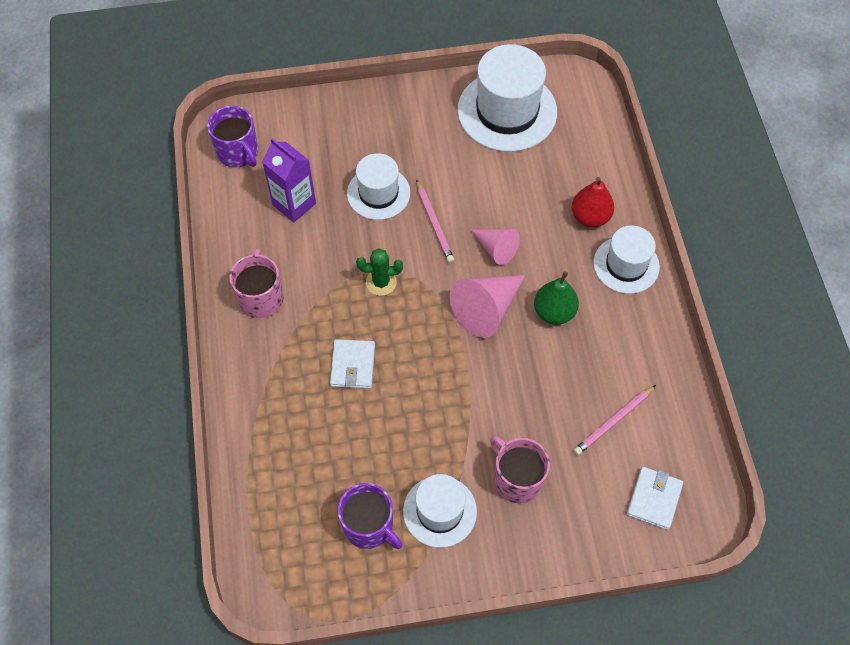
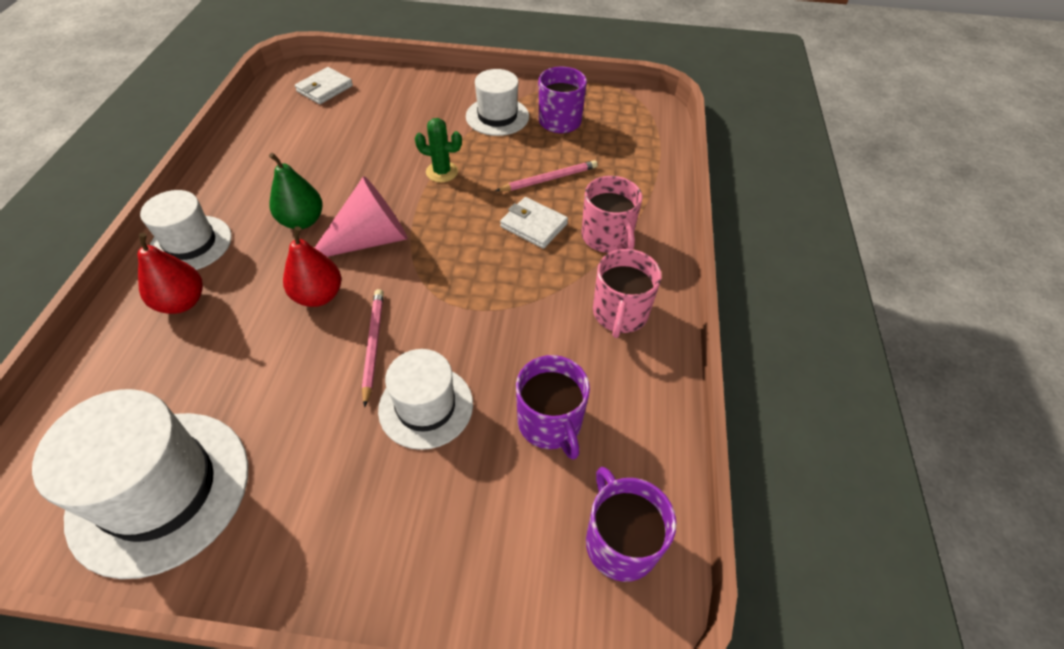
camera: 165 degrees left, 10 degrees down
purple carton [262,138,316,222] -> purple mug [516,355,590,460]
white wallet [330,339,375,388] -> white wallet turned 75 degrees counterclockwise [500,197,568,249]
green cactus [356,248,403,296] -> green cactus moved to [415,118,462,182]
pink cone [471,229,520,265] -> red pear [283,227,341,307]
pink mug [490,436,550,503] -> pink mug moved to [581,176,642,253]
pink pencil [574,385,656,455] -> pink pencil moved to [495,160,598,191]

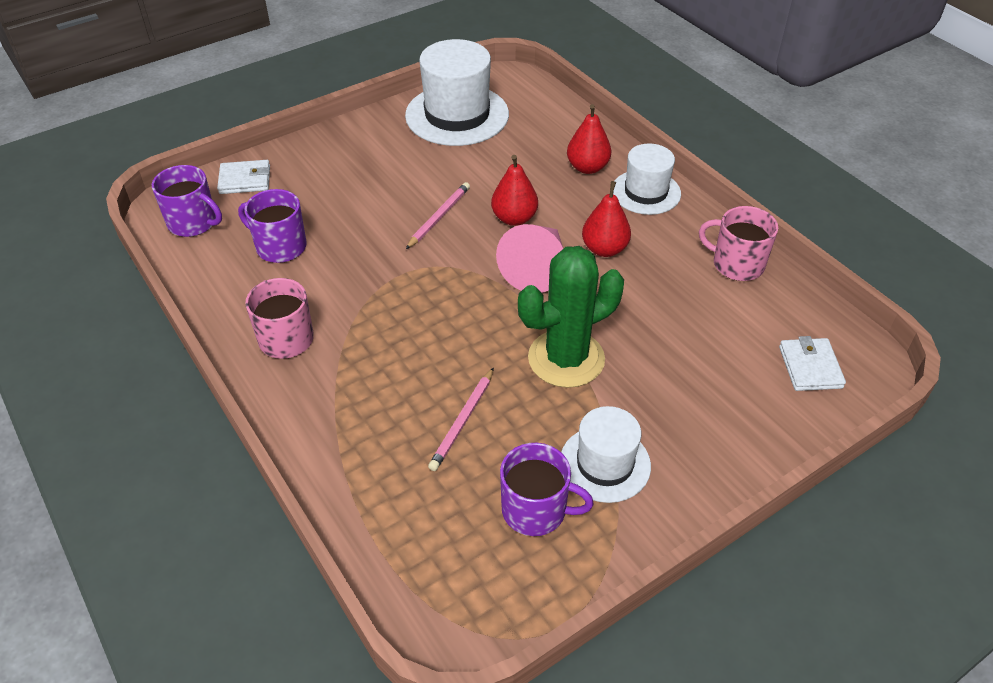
camera: 140 degrees right, 5 degrees down
green pear [269,153,323,229] -> red pear [582,181,631,257]
pink pencil [362,289,384,407] -> pink pencil turned 105 degrees counterclockwise [406,182,470,249]
white hat [378,349,473,450] -> none
green cactus [415,118,462,182] -> green cactus [518,246,624,388], size x2.00
white wallet [500,197,568,249] -> white wallet moved to [217,160,270,194]
pink mug [581,176,642,253] -> pink mug moved to [699,206,778,281]

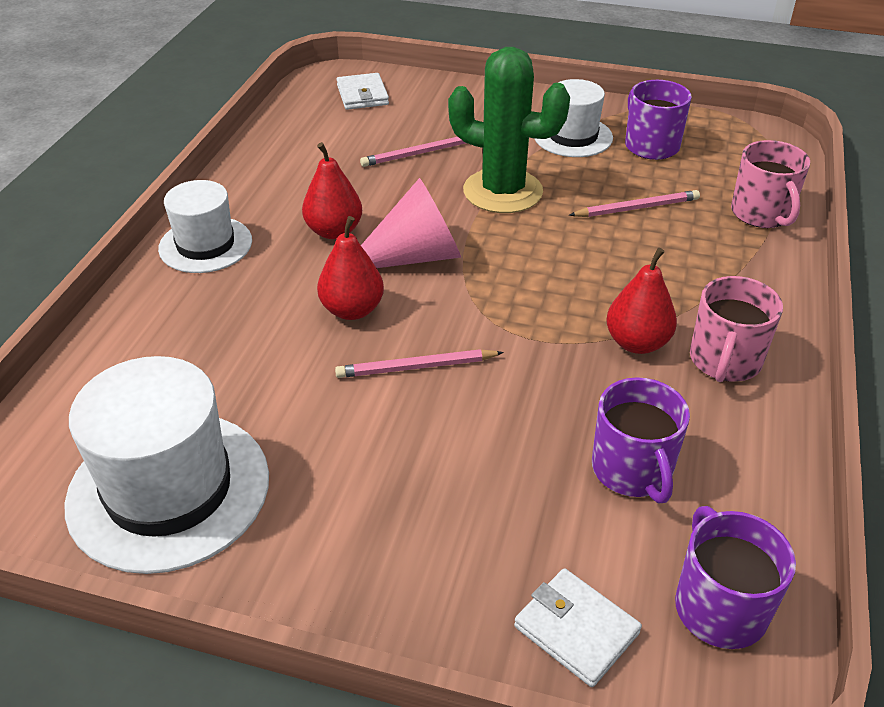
camera: 130 degrees left, 5 degrees down
red pear [567,104,611,174] -> red pear moved to [606,248,677,354]
pink mug [699,206,778,281] -> pink mug moved to [731,140,810,228]
white wallet [779,336,846,391] -> white wallet turned 60 degrees counterclockwise [337,73,389,110]
none -> pink pencil [360,137,466,167]

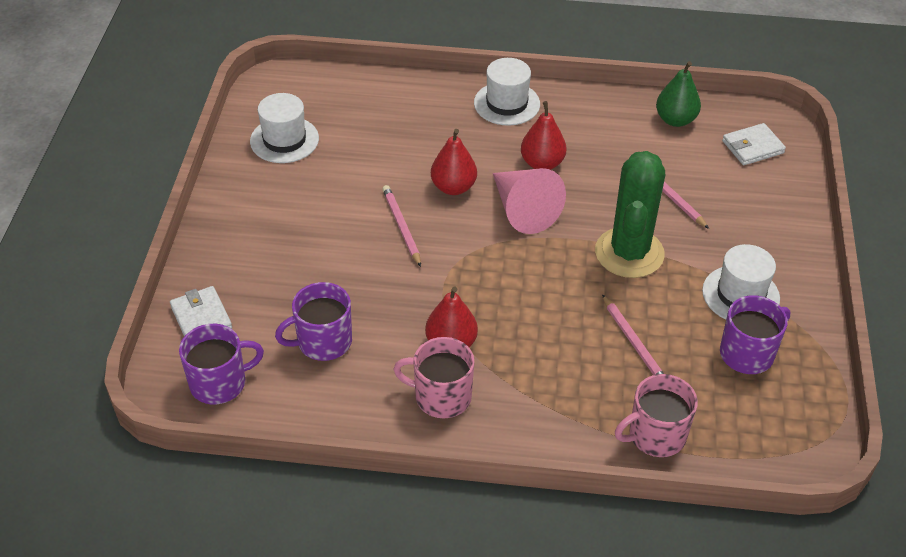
camera: 80 degrees right, 5 degrees up
white hat [65,356,269,574] -> white hat [250,93,319,163], size x0.61
white wallet [514,568,642,687] -> white wallet turned 60 degrees counterclockwise [170,286,232,336]
none -> green pear [656,61,701,127]

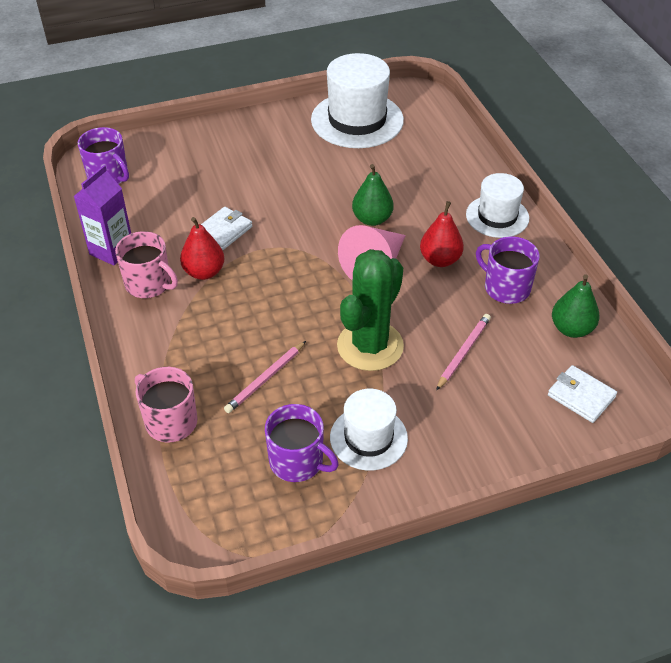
camera: 65 degrees right, 0 degrees up
white wallet [170,286,232,336] -> white wallet moved to [201,207,252,250]
white hat [250,93,319,163] -> white hat [311,53,404,148], size x1.64
purple mug [275,282,352,361] -> purple mug moved to [476,236,540,304]
pink pencil [382,185,421,267] -> none
pink mug [393,337,475,418] -> pink mug turned 135 degrees clockwise [115,231,178,298]
red pear [431,129,477,195] -> green pear [352,164,394,226]
green cactus [595,151,665,278] -> green cactus turned 45 degrees counterclockwise [337,249,404,371]
none -> purple carton [73,165,131,266]

